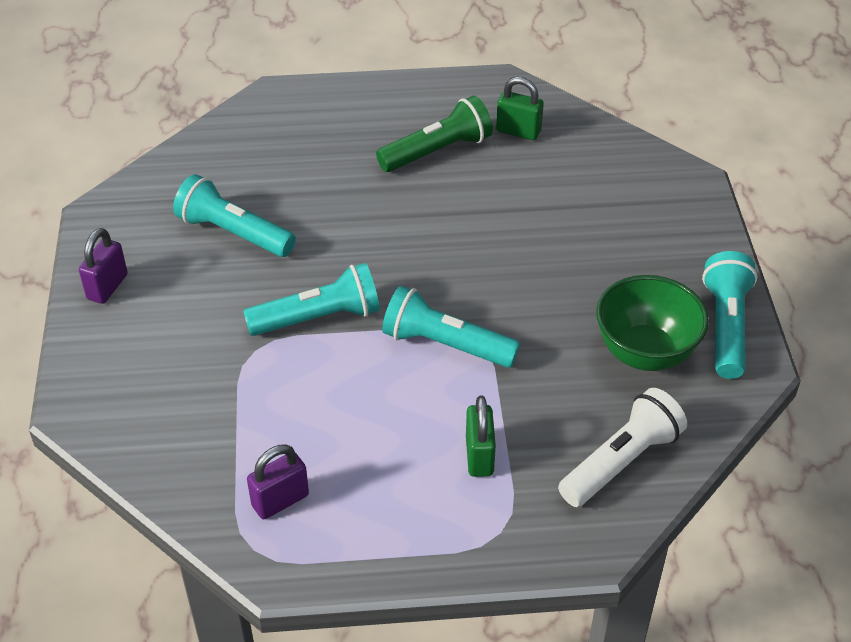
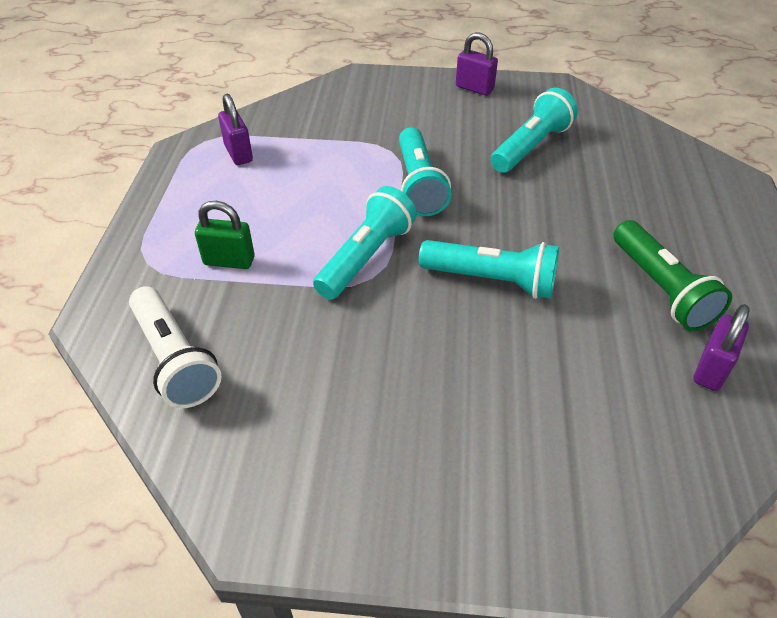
camera: 100 degrees right, 0 degrees up
green padlock [496,77,544,140] -> purple padlock [693,304,750,391]
green bowl [596,275,709,371] -> none
turquoise flashlight [702,251,757,379] -> turquoise flashlight moved to [419,240,559,299]

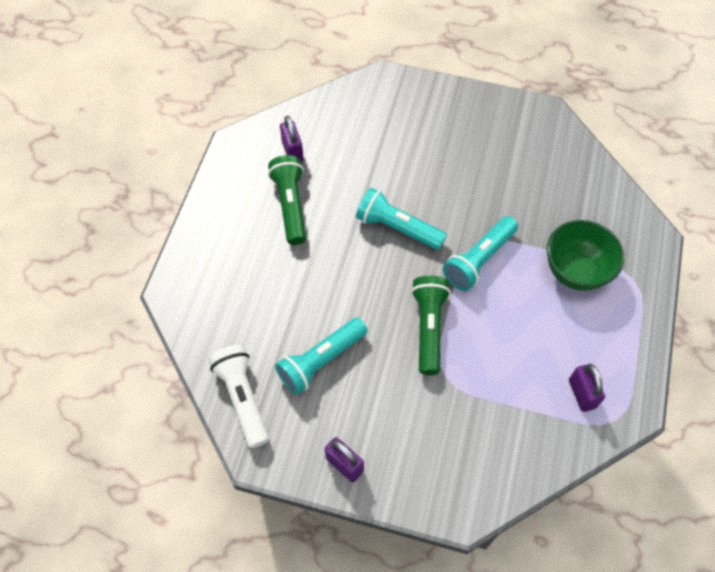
camera: 170 degrees left, 15 degrees up
white flashlight [129,286,222,408] -> white flashlight moved to [208,345,269,448]
green padlock [195,201,255,269] -> green bowl [547,220,624,291]
turquoise flashlight [399,127,452,216] -> green flashlight [411,276,451,375]
purple padlock [693,304,750,391] -> purple padlock turned 60 degrees counterclockwise [280,115,304,162]

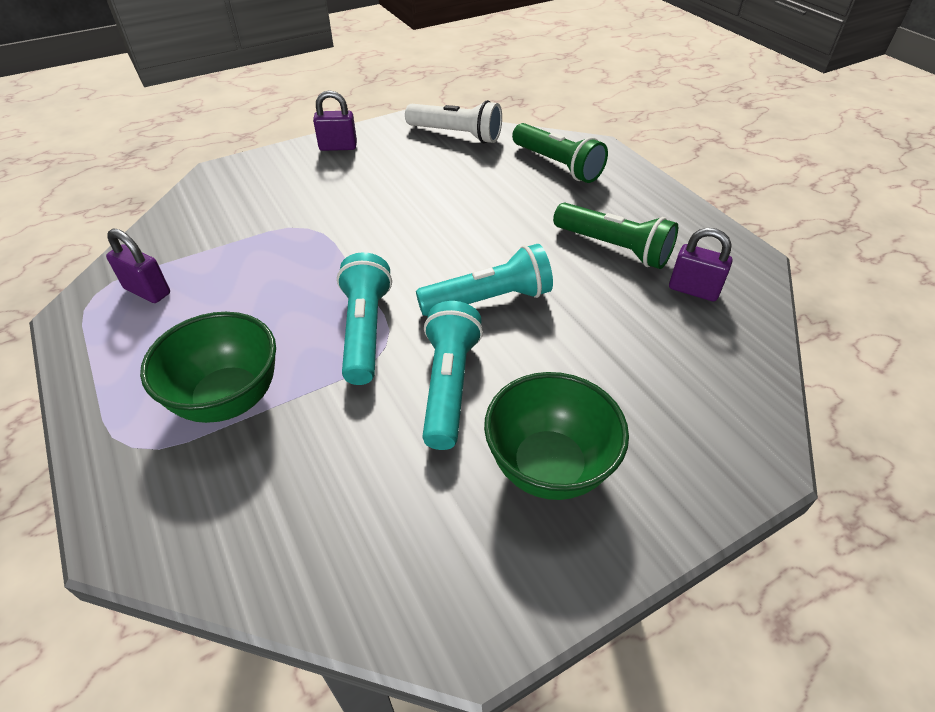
camera: 135 degrees right, 15 degrees down
turquoise flashlight [275,318,368,395] -> turquoise flashlight moved to [422,301,483,450]
green flashlight [411,276,451,375] -> green flashlight moved to [512,123,608,183]
none -> green bowl [484,372,629,500]

